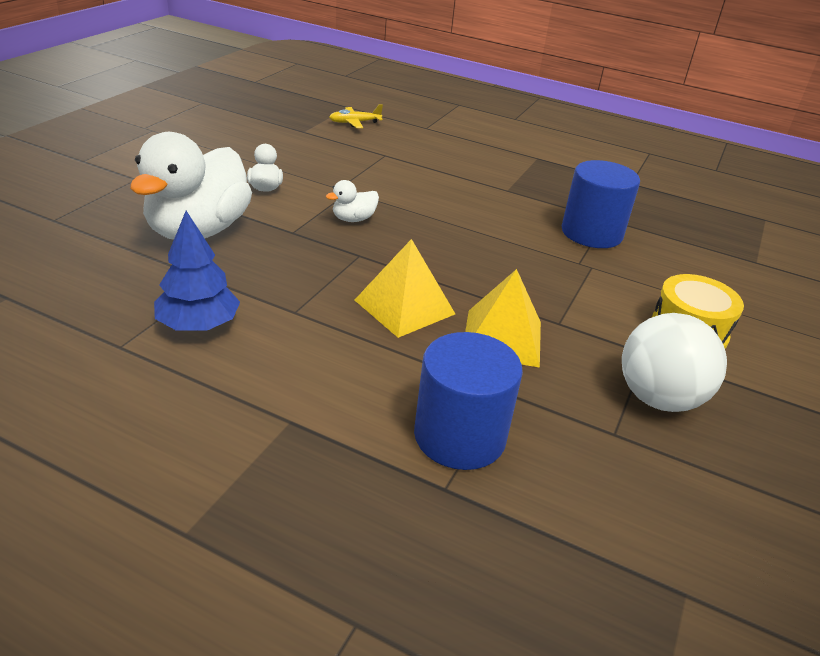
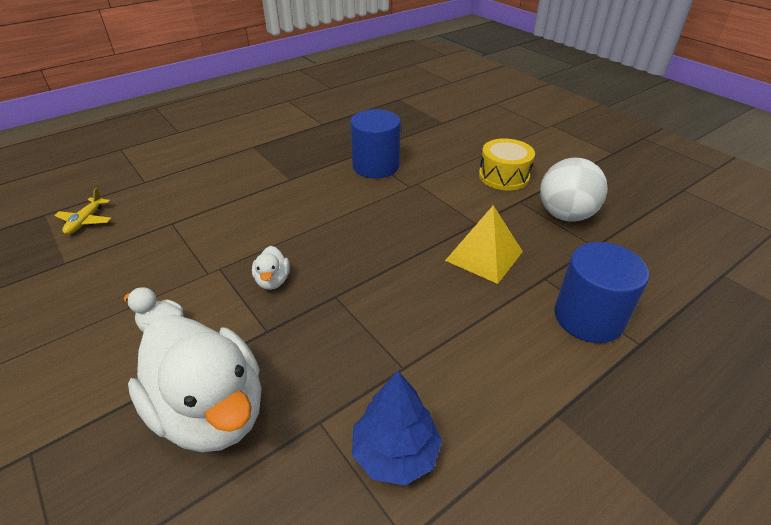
camera: 60 degrees left, 5 degrees up
yellow pyramid [355,239,455,338] -> none

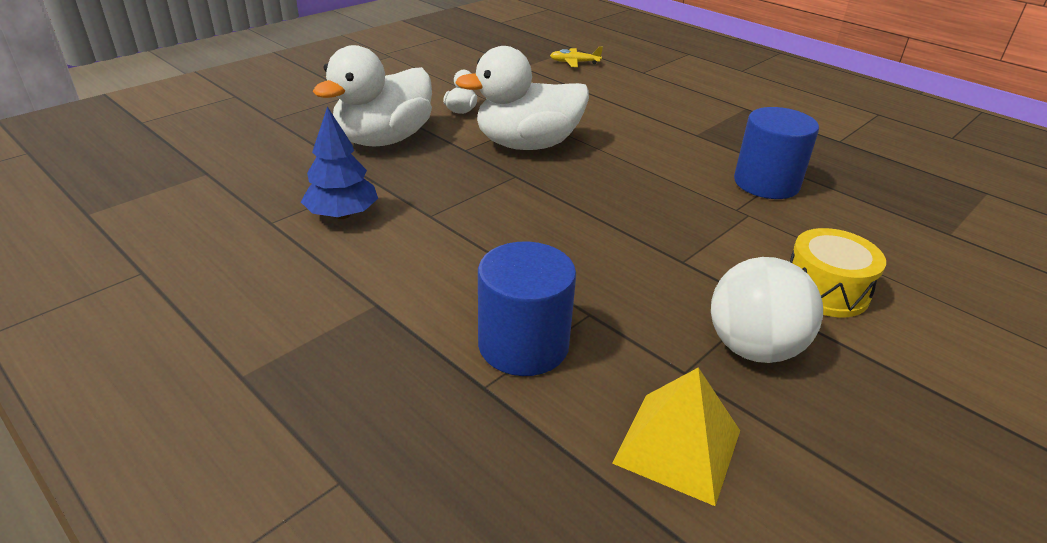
camera: 80 degrees right, 5 degrees down
white duck [252,246,290,290] -> white duck [455,46,589,150], size x2.39
yellow pyramid [445,205,523,284] -> yellow pyramid moved to [612,368,740,506]

